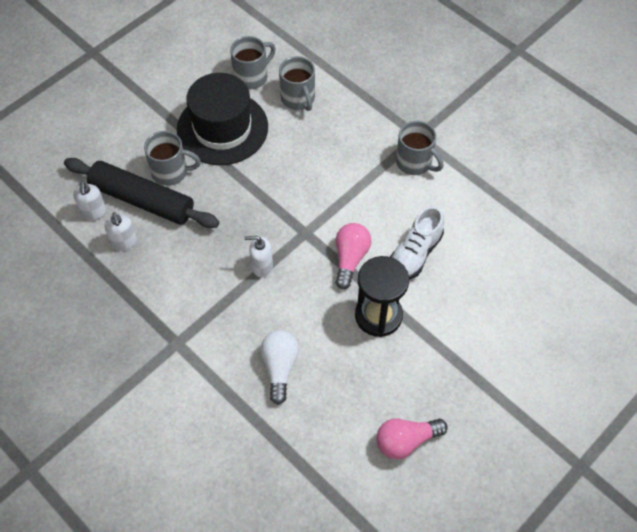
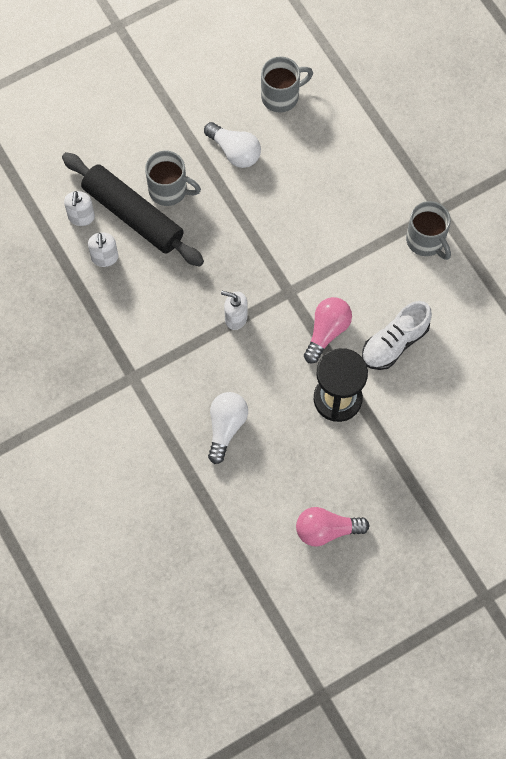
camera: 15 degrees right, 10 degrees up
black hat [177,73,268,165] -> white light bulb [204,122,261,168]
grey mug [279,56,315,111] -> none

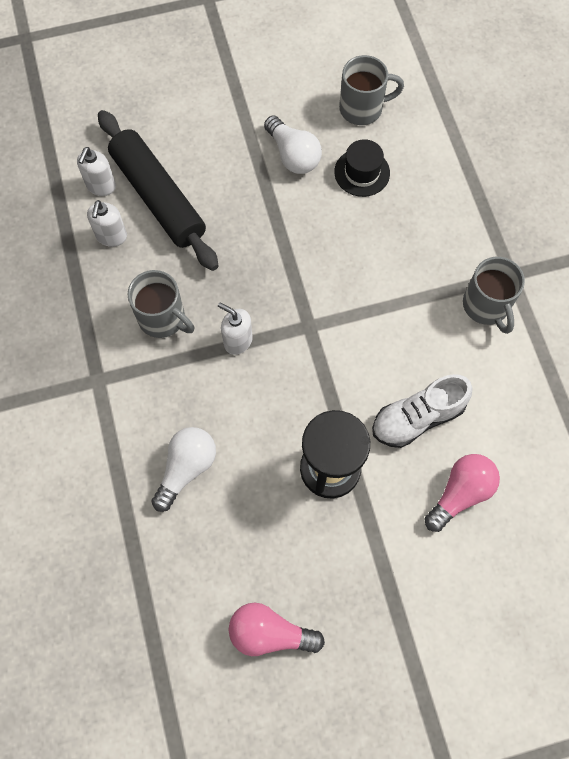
camera: 15 degrees right, 0 degrees up
grey mug [145,151,201,206] -> grey mug moved to [127,270,194,338]
pink light bulb [304,297,352,363] -> pink light bulb moved to [425,454,500,532]
none -> black hat [334,139,390,197]

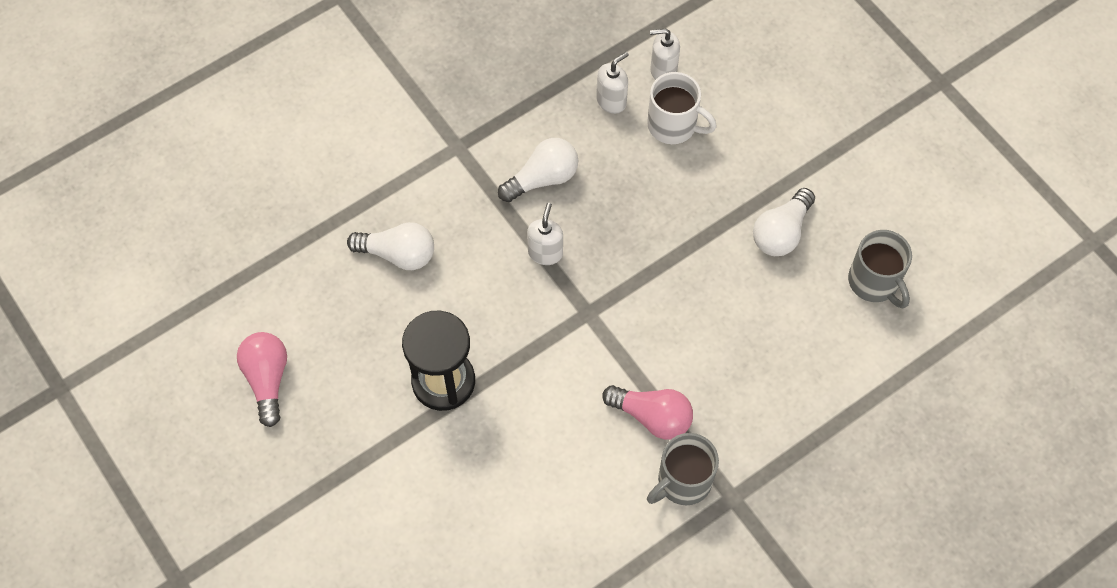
camera: 70 degrees right, 5 degrees down
white soap dispenser [87,200,127,247] -> white soap dispenser turned 150 degrees clockwise [596,52,629,114]
black rolling pin [98,110,219,271] -> white mug [647,72,717,144]
grey mug [127,270,194,338] -> white light bulb [498,138,578,202]
black hat [334,139,390,197] -> none
white shoe [372,374,473,448] -> none
pink light bulb [425,454,500,532] -> pink light bulb moved to [602,385,693,440]

